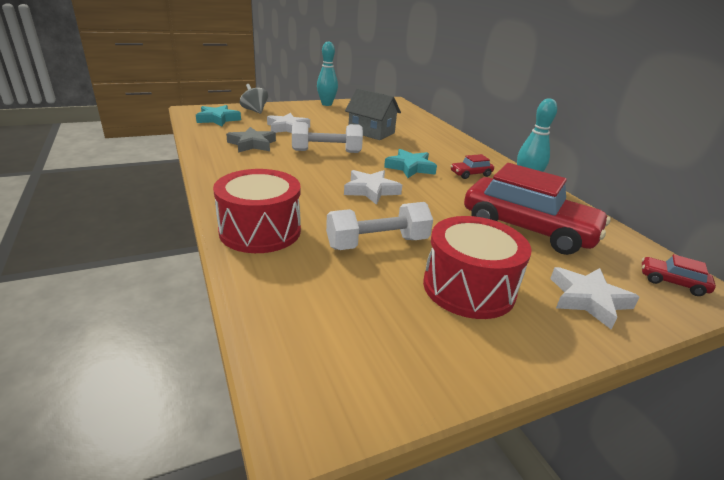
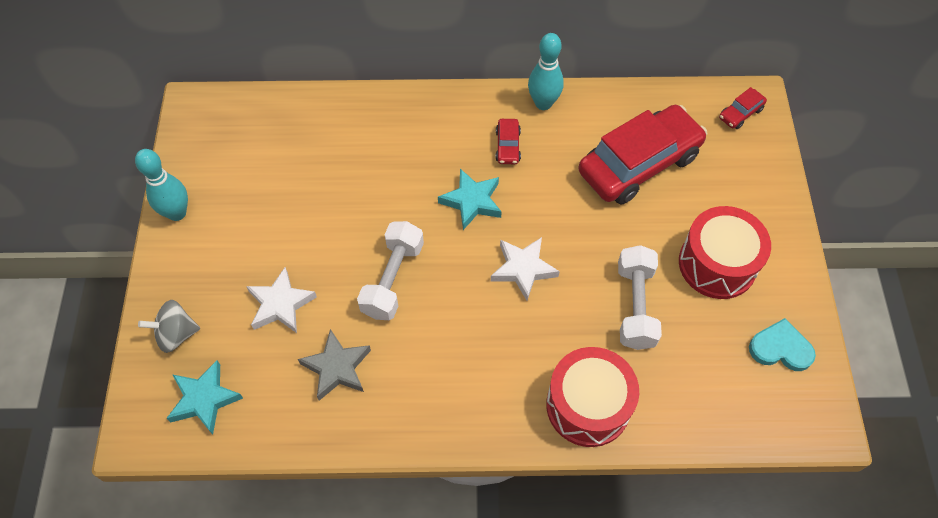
camera: 65 degrees left, 30 degrees up
grey house [345,88,401,140] -> none
white star [550,267,640,329] -> none
none -> turquoise heart [749,318,816,371]

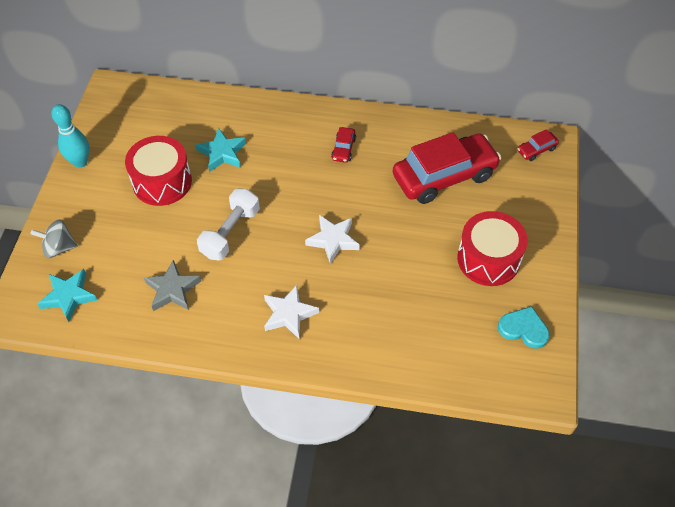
camera: 10 degrees right, 5 degrees down
white star [246,267,317,333] -> white star moved to [264,285,319,339]
turquoise star [438,169,502,230] -> turquoise star moved to [196,128,246,172]
turquoise bowling pin [528,33,564,110] -> none
red drum [546,347,639,447] -> red drum moved to [125,136,192,206]
white dumbbell [618,245,662,350] -> none

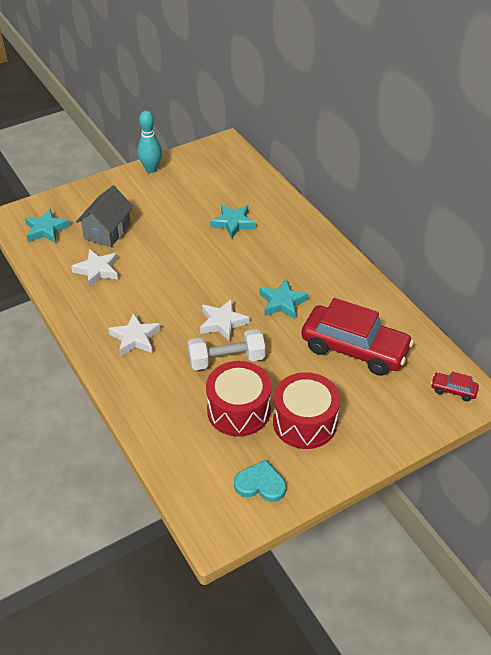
camera: 50 degrees right, 10 degrees down
grey spinning top [30,219,78,258] -> none
red drum [125,136,192,206] -> red drum moved to [206,361,271,437]
grey star [144,260,201,311] -> white star [71,249,118,288]
white dumbbell [197,189,260,261] -> white dumbbell moved to [187,329,265,370]
red car [331,127,356,163] -> none
turquoise heart [498,306,550,349] -> turquoise heart turned 60 degrees counterclockwise [234,460,286,502]
none -> grey house [76,186,133,247]
none -> turquoise star [260,279,309,319]

